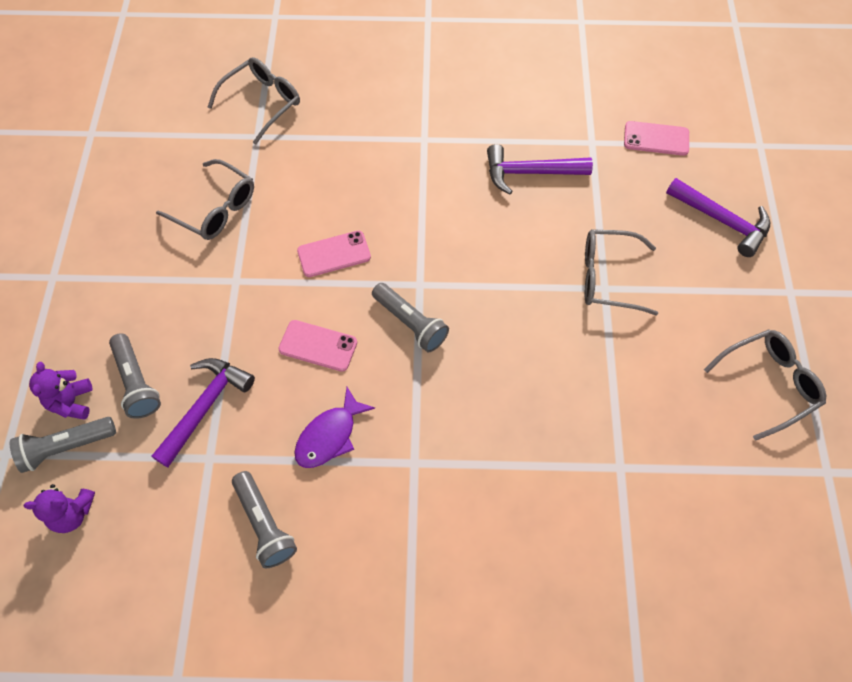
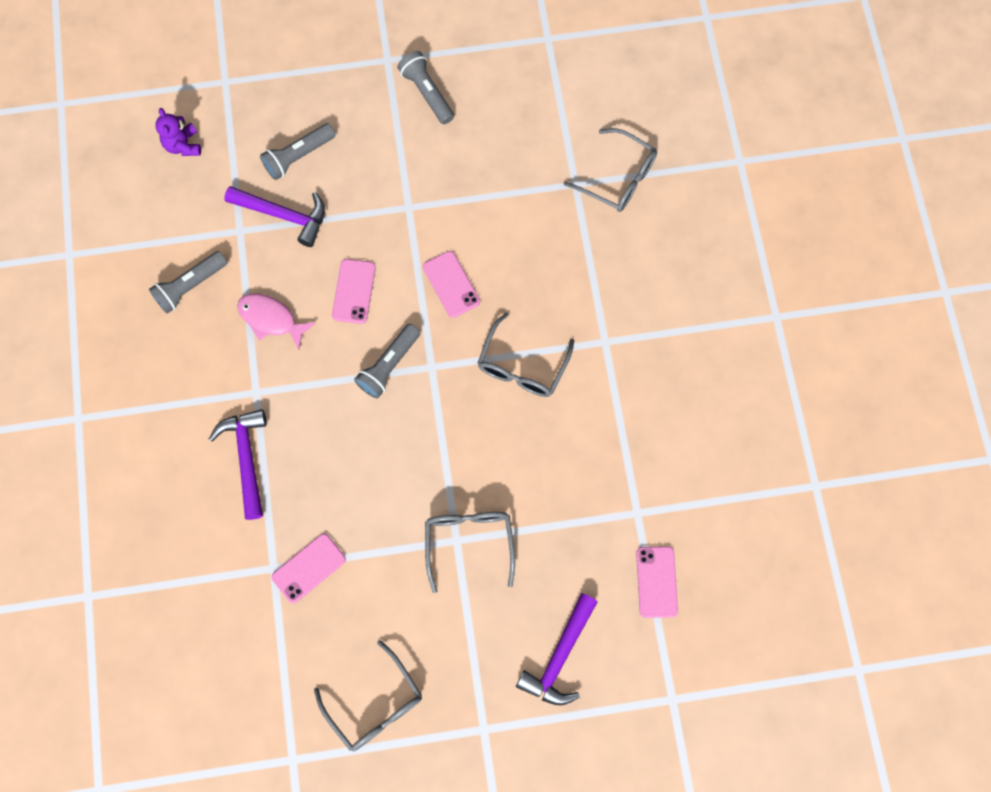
camera: 80 degrees right, 10 degrees up
grey flashlight [10,417,116,473] -> grey flashlight moved to [397,51,454,124]
purple teddy bear [29,362,92,420] -> none
grey glasses [156,159,254,240] -> grey glasses moved to [478,312,574,397]
purple fish [294,387,375,468] -> pink fish [237,293,316,350]
purple hammer [487,144,593,194] -> purple hammer moved to [209,409,266,520]
none -> pink phone [271,534,346,603]

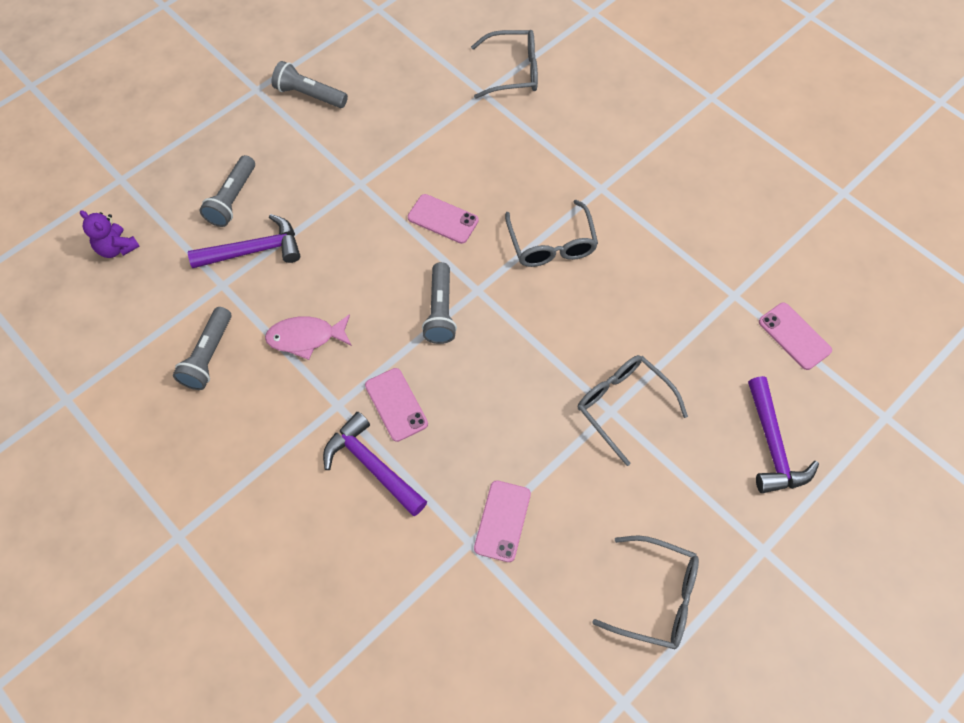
camera: 35 degrees left, 10 degrees down
pink phone [332,259,376,324] -> pink phone moved to [365,368,428,442]

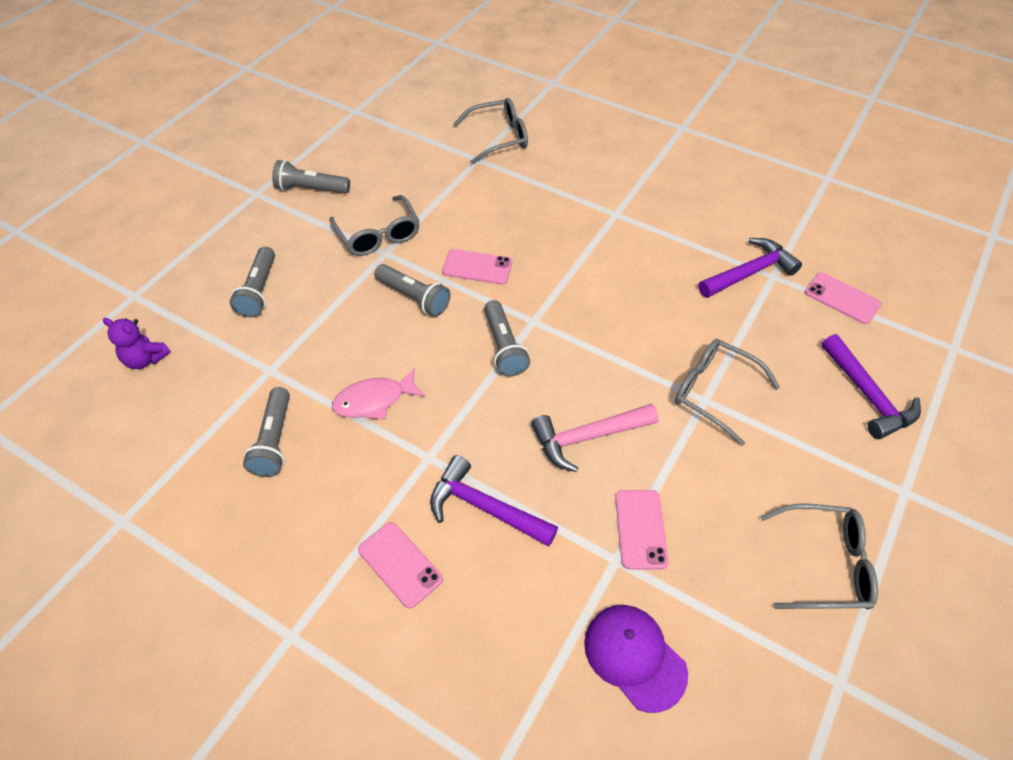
camera: 15 degrees left, 10 degrees down
purple hammer [188,214,300,268] -> purple hammer moved to [699,238,802,298]
pink phone [365,368,428,442] -> pink phone moved to [358,522,443,609]
grey glasses [505,200,598,267] -> grey glasses moved to [329,195,420,256]
none -> grey flashlight [374,264,450,317]
none -> pink hammer [531,404,659,472]
none -> purple cap [584,605,688,713]

